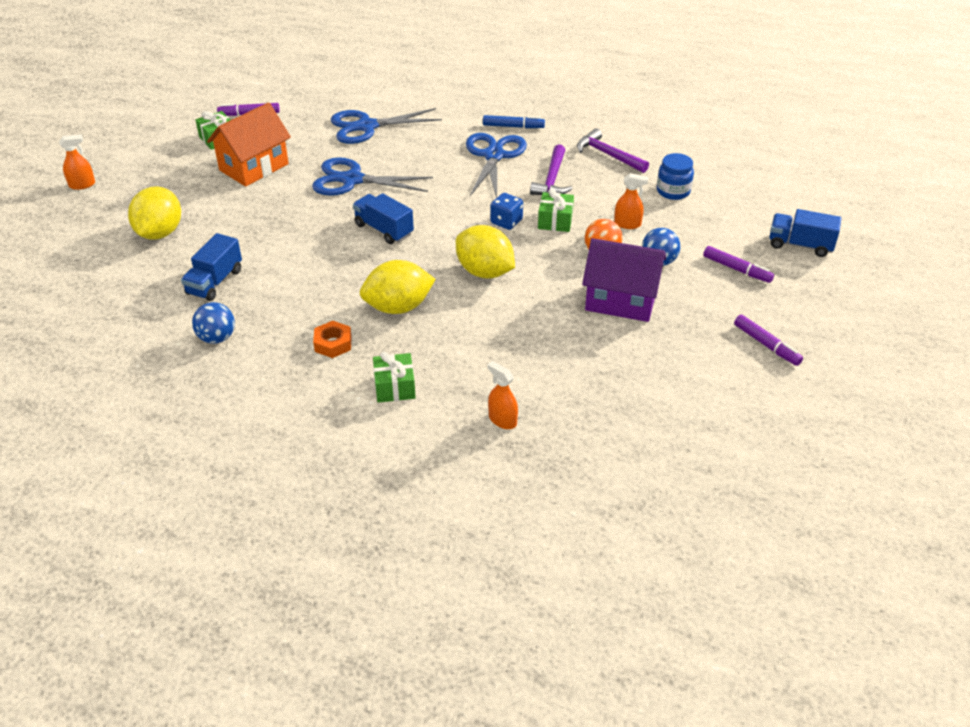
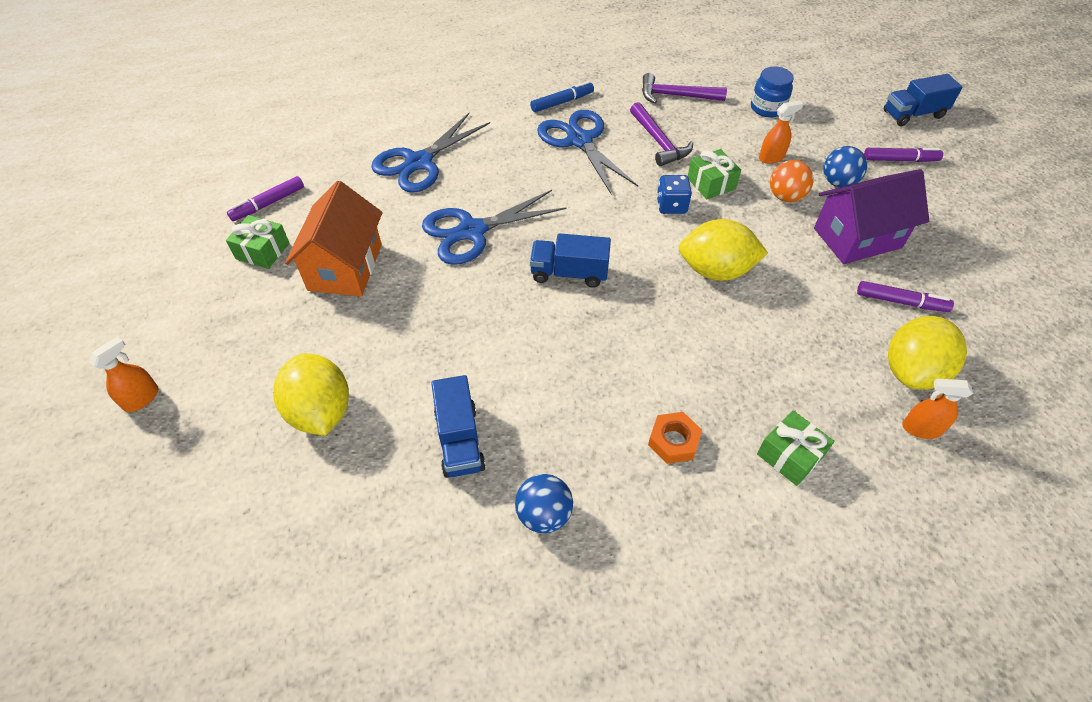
camera: 35 degrees left, 10 degrees up
yellow lemon [360,260,436,314] -> yellow lemon moved to [888,316,967,390]
purple marker [734,315,803,366] -> purple marker moved to [857,281,954,312]

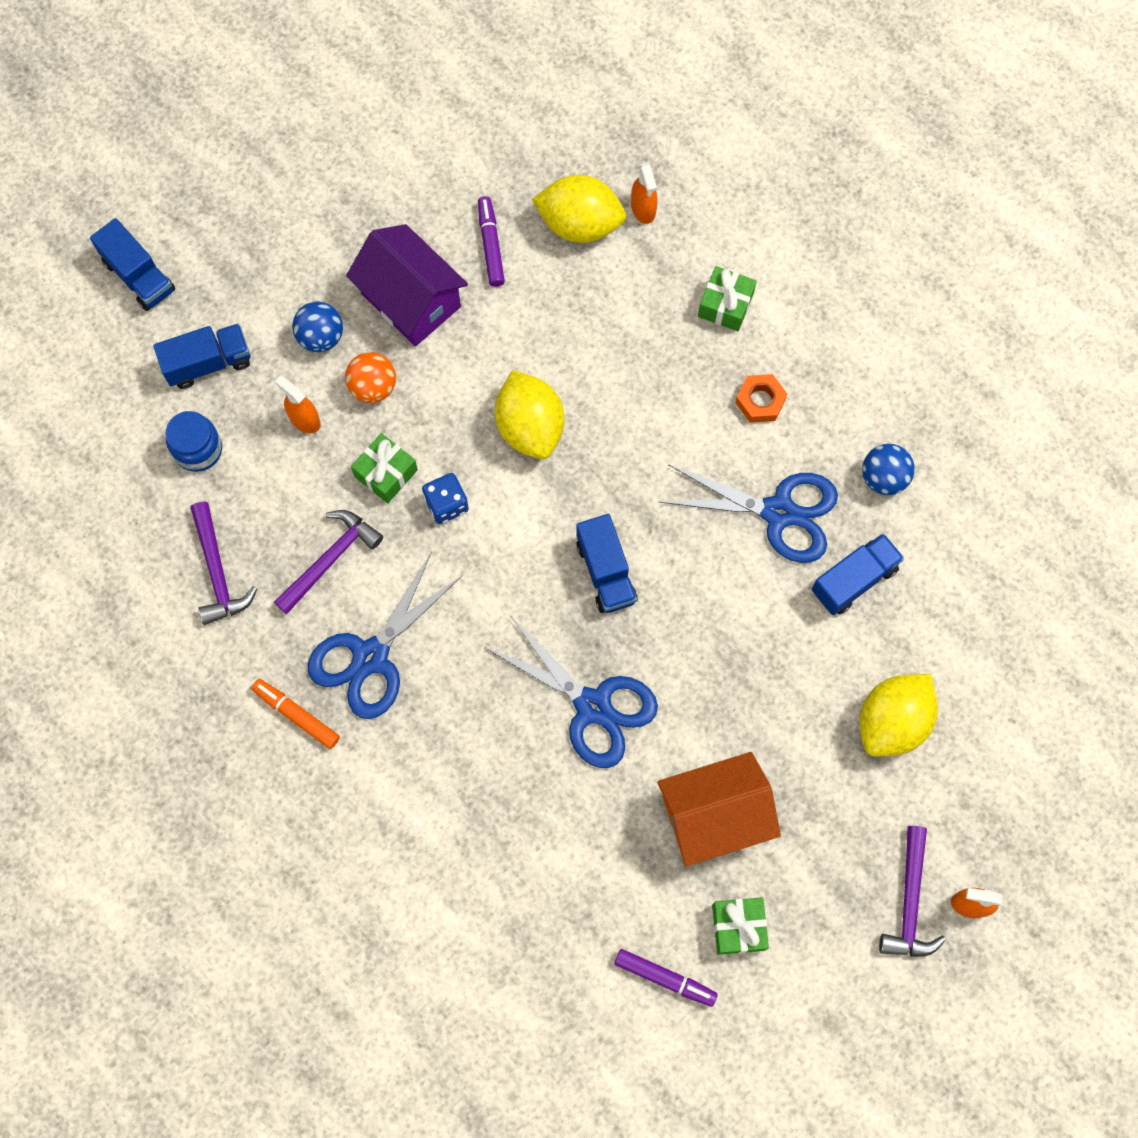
camera: 115 degrees left, 20 degrees up
blue scissors [371,113,490,193] -> blue scissors moved to [659,464,838,563]
blue marker [530,81,594,112] -> orange marker [251,679,340,749]
purple marker [864,148,943,162] -> none
none -> blue truck [153,324,250,389]
none -> purple hammer [879,826,946,957]

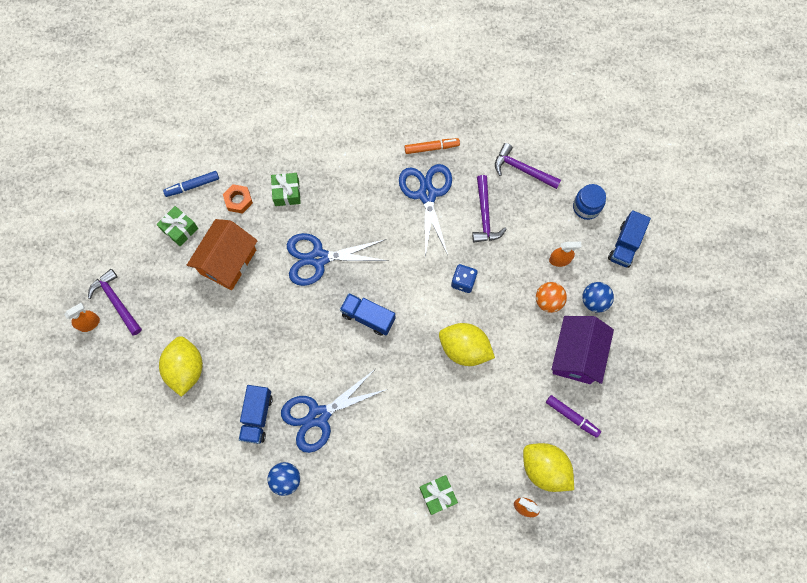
camera: 135 degrees right, 0 degrees up
blue truck [90,218,175,311] -> none
purple house [346,224,468,346] -> purple house turned 75 degrees counterclockwise [552,316,614,384]
green gift [351,433,418,503] -> green gift moved to [271,173,301,206]
yellow lemon [532,175,626,243] -> yellow lemon turned 75 degrees clockwise [523,443,574,492]
purple marker [614,949,718,1007] -> blue marker [163,171,219,197]
orange nut [735,374,787,423] -> orange nut moved to [223,184,253,214]

